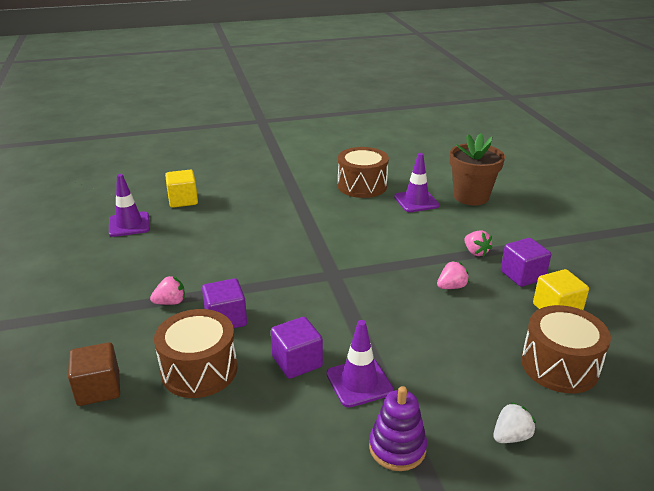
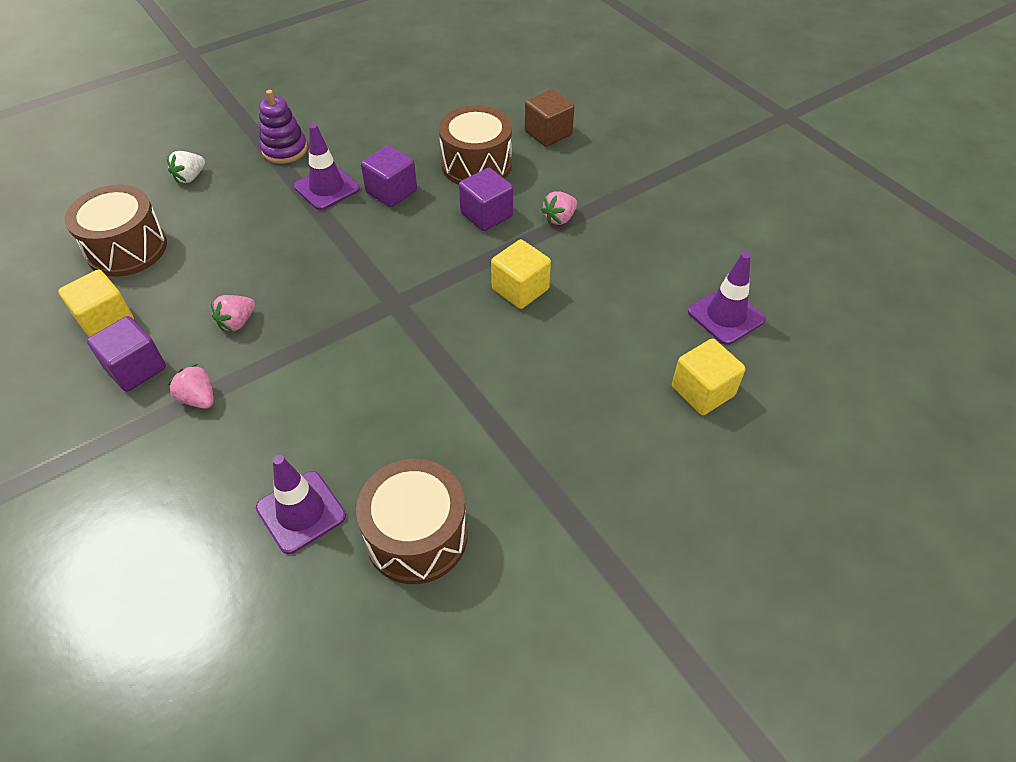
camera: 160 degrees right, 20 degrees up
brown flower pot [450,133,505,205] -> none
none -> yellow cube [491,239,551,309]

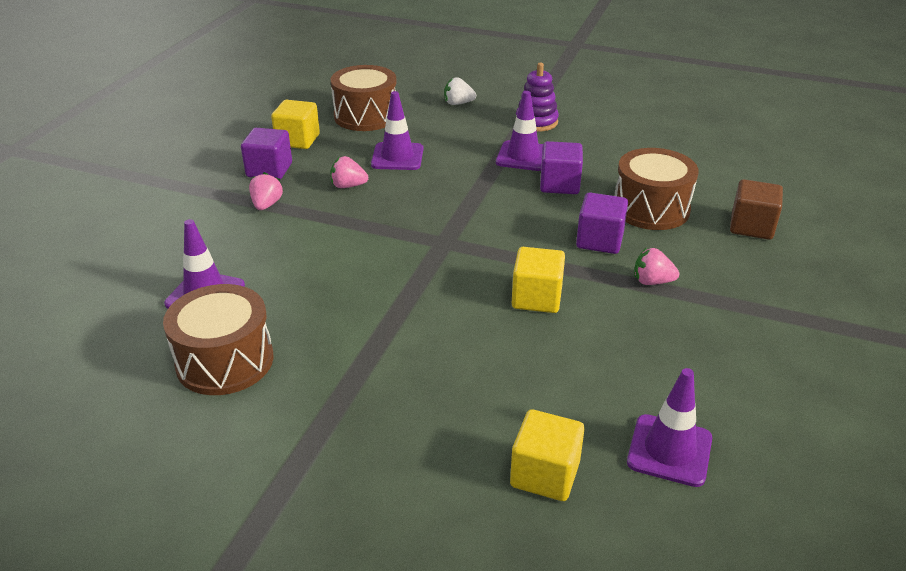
camera: 55 degrees right, 15 degrees down
none -> purple traffic cone [371,91,423,170]

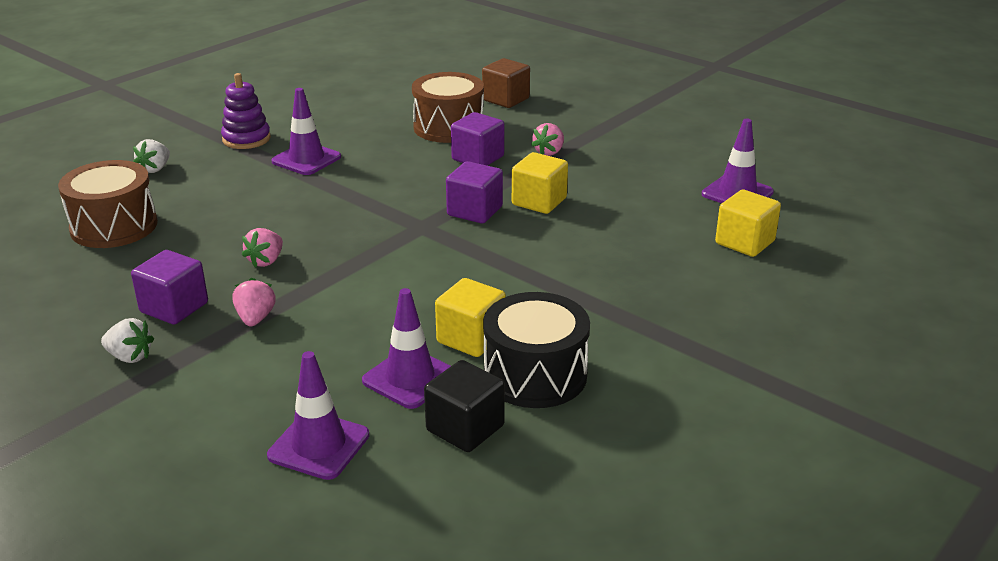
camera: 70 degrees left, 5 degrees down
brown drum [163,284,274,395] -> black drum [483,292,590,408]
pink strawberry [249,172,283,210] -> pink strawberry turned 60 degrees clockwise [232,278,276,326]
yellow cube [271,100,320,149] -> yellow cube moved to [435,278,506,357]
purple traffic cone [371,91,423,170] -> purple traffic cone moved to [267,351,369,480]
purple cube [540,141,583,194] -> purple cube moved to [446,161,503,224]
none -> white strawberry [101,318,154,363]
none -> black cube [424,360,505,452]

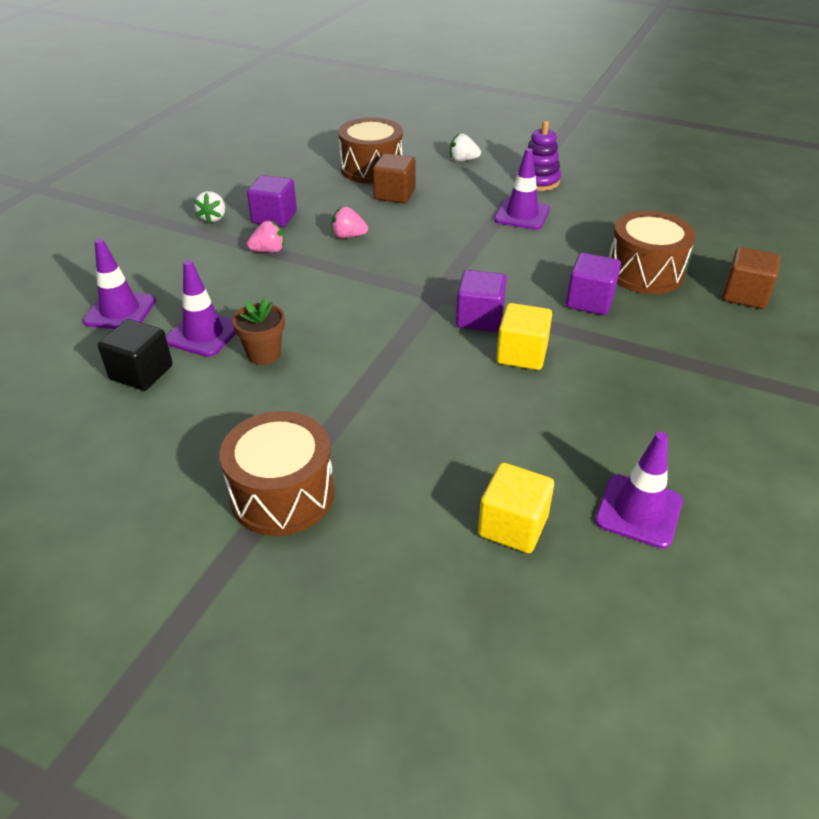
camera: 75 degrees right, 10 degrees up
yellow cube [435,278,506,357] -> brown flower pot [232,297,285,365]
black drum [483,292,590,408] -> none
pink strawberry [531,123,564,156] -> none
none -> brown drum [219,411,335,536]
none -> brown cube [373,153,416,203]

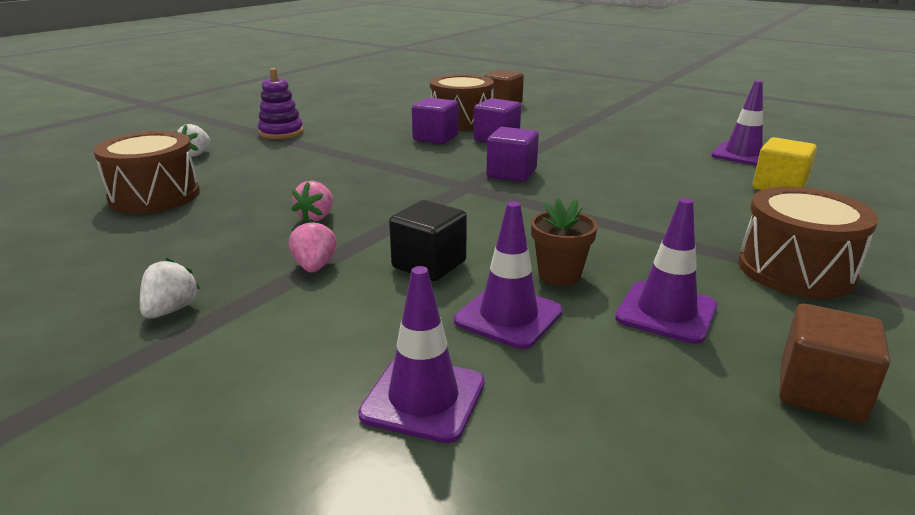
camera: 80 degrees left, 15 degrees down
black cube [98,319,173,390] -> black cube moved to [389,200,467,281]
white strawberry [194,191,225,224] -> white strawberry turned 90 degrees counterclockwise [140,258,200,319]
purple cube [247,175,297,227] -> purple cube moved to [412,97,459,144]
brown cube [373,153,416,203] -> brown cube moved to [779,304,890,423]
purple traffic cone [494,148,550,230] -> purple traffic cone moved to [615,198,717,344]
yellow cube [496,303,552,370] -> none

